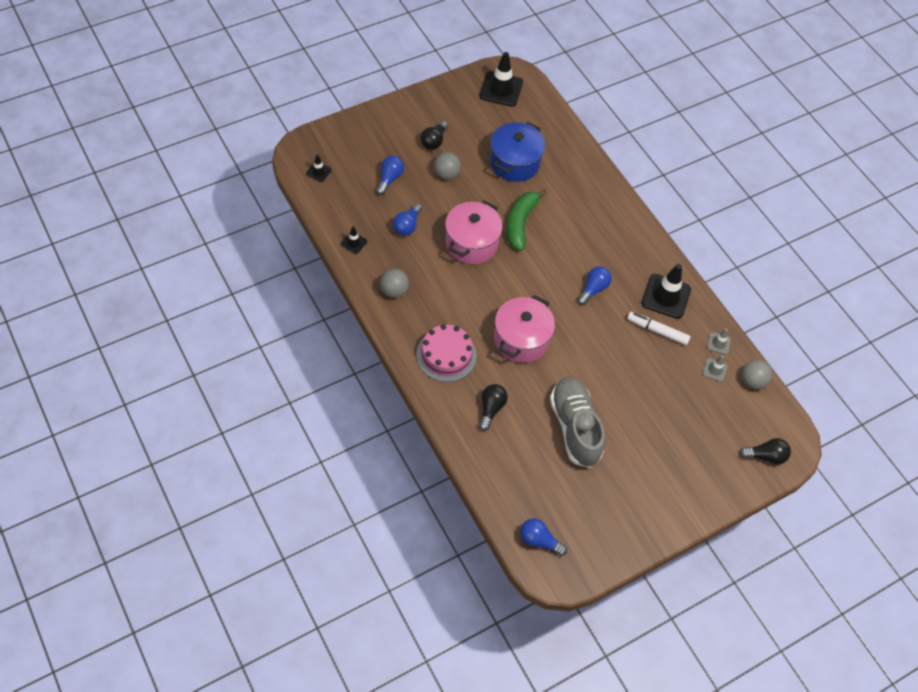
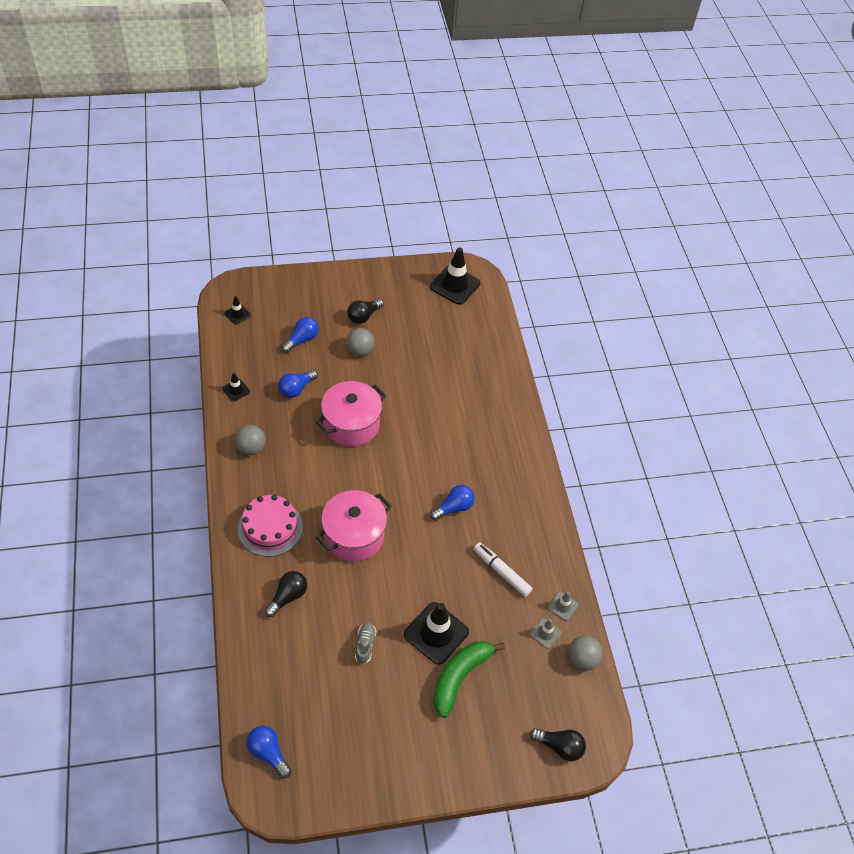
camera: 20 degrees right, 5 degrees down
blue pot [490,122,545,182] -> none
green banana [507,189,547,251] -> green banana moved to [433,641,505,718]
grey shoe [550,377,605,468] -> grey shoe [355,622,377,664], size x0.41
black traffic cone [641,264,691,319] -> black traffic cone moved to [404,602,469,665]

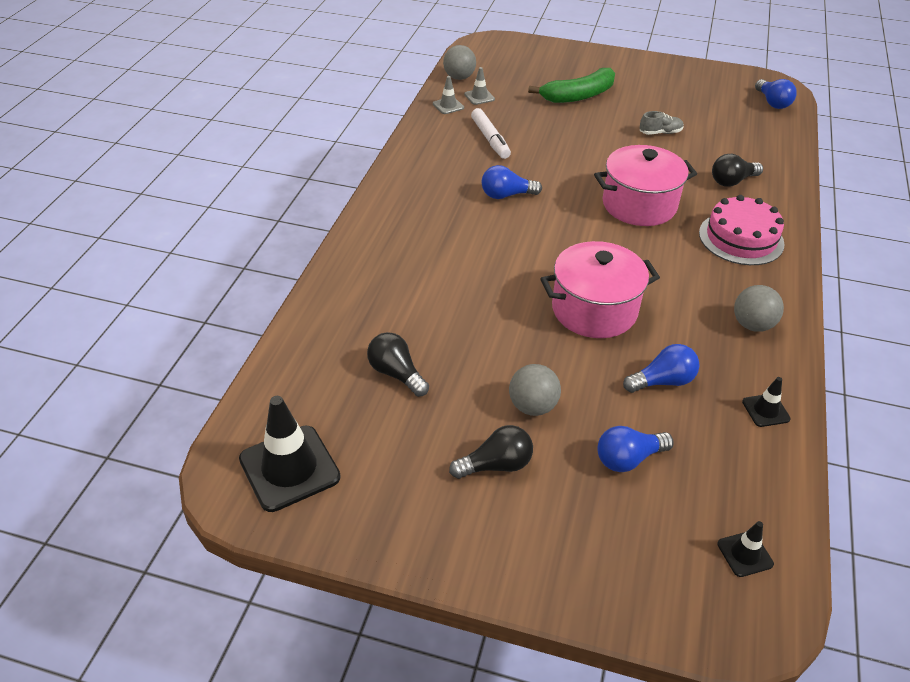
camera: 150 degrees left, 10 degrees down
grey shoe [355,622,377,664] -> grey shoe turned 135 degrees counterclockwise [640,111,684,135]
black traffic cone [404,602,469,665] -> none
black light bulb [530,728,586,761] -> black light bulb moved to [367,332,429,397]

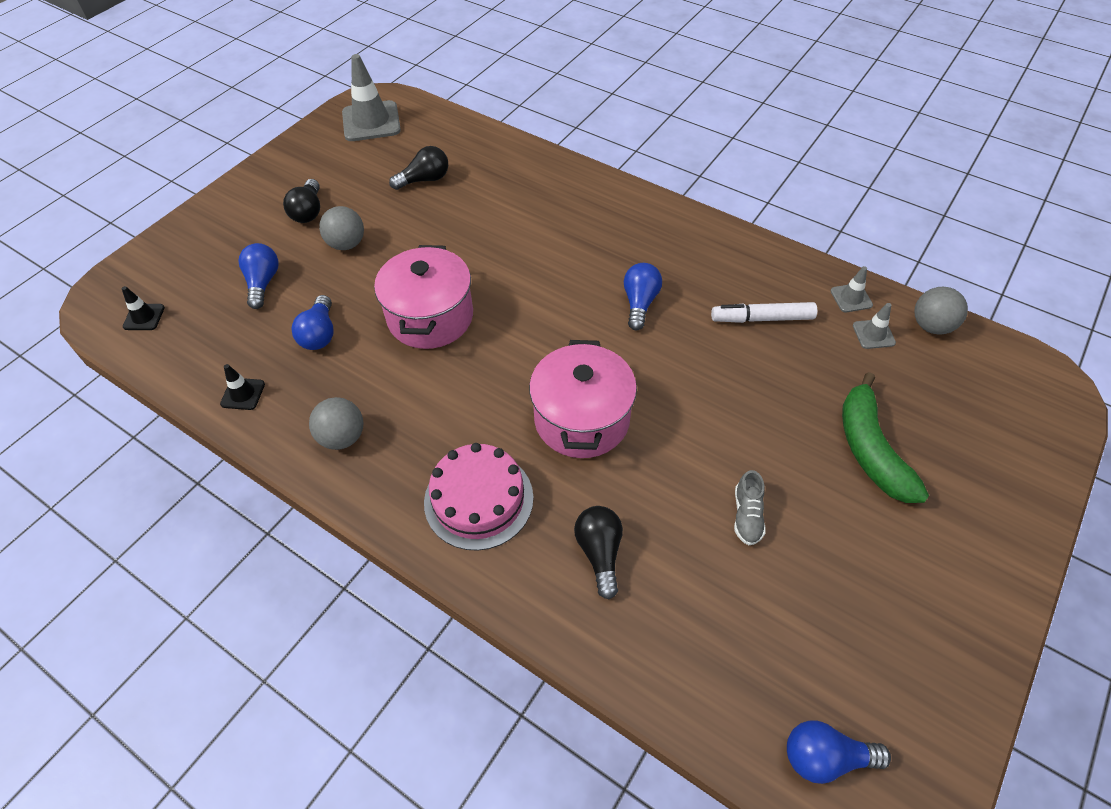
camera: 110 degrees right, 10 degrees up
black traffic cone [239,396,341,512] -> grey traffic cone [342,54,401,141]

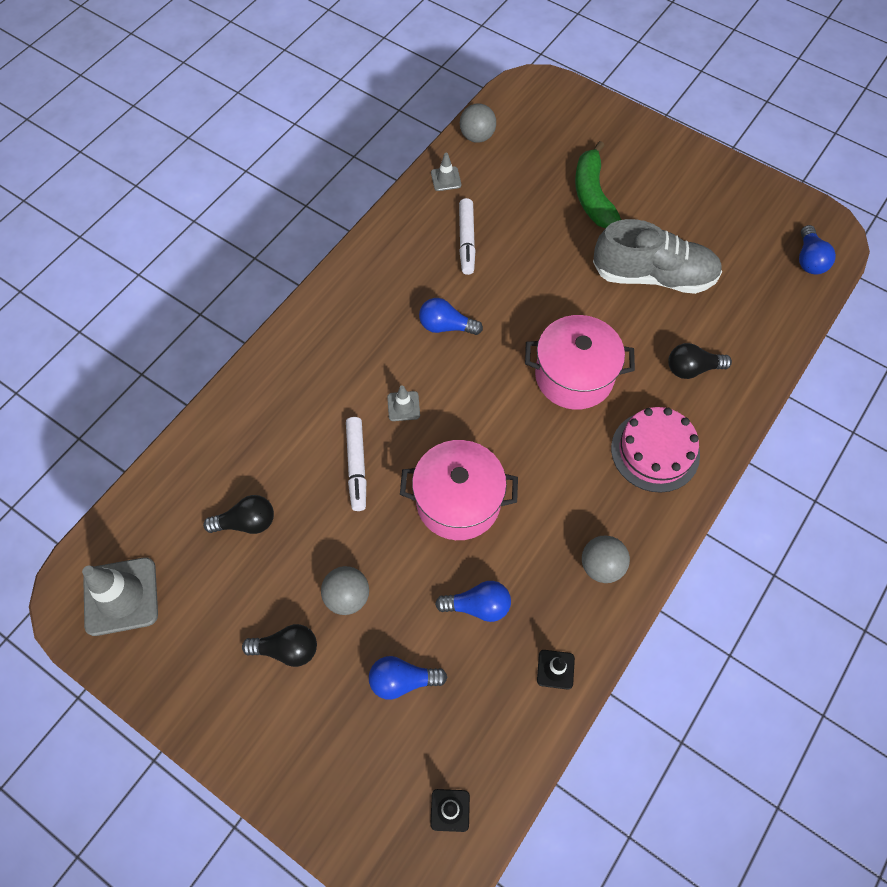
camera: 90 degrees left, 10 degrees up
black light bulb [389,146,448,190] -> black light bulb turned 105 degrees clockwise [203,495,274,534]
grey shoe [734,470,766,545] -> grey shoe [593,219,722,294], size x2.45
green banana [842,372,929,503] -> green banana turned 90 degrees clockwise [575,141,621,229]
grey traffic cone [853,303,896,349] -> grey traffic cone moved to [387,385,420,421]
none -> white marker [346,417,366,511]

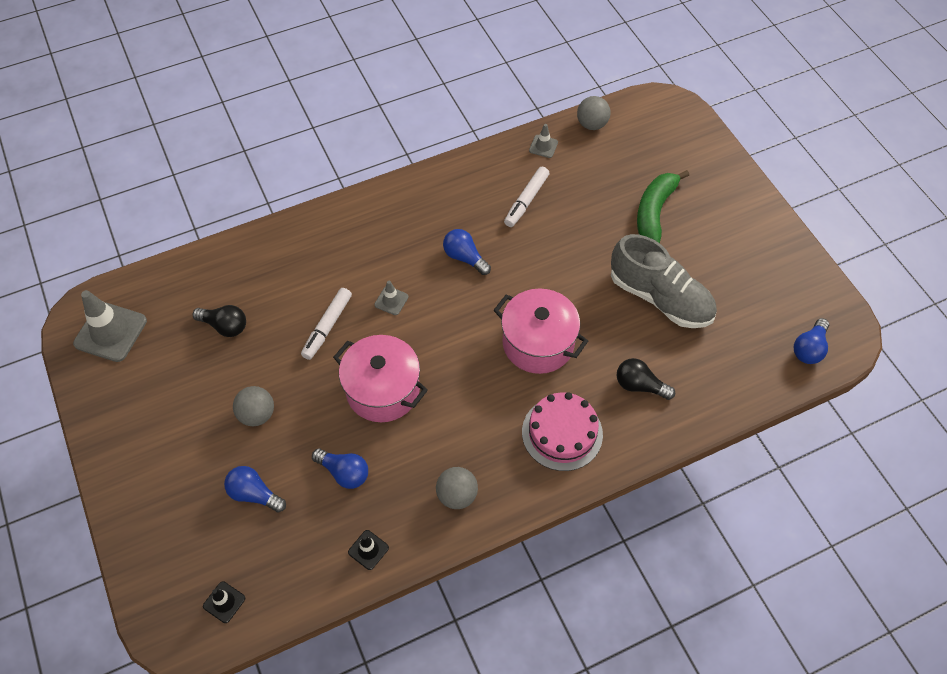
camera: 30 degrees right, 5 degrees down
black light bulb [242,624,317,667] -> none

